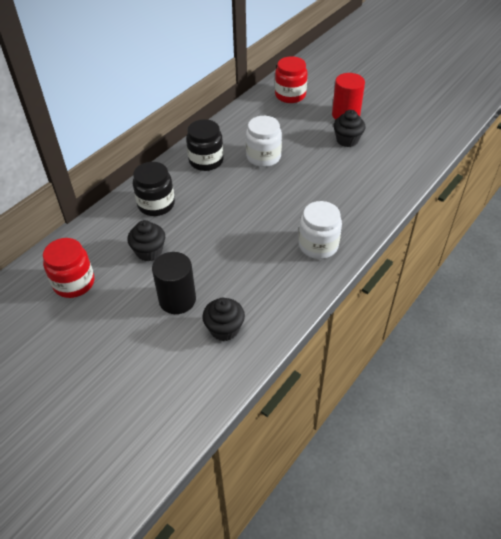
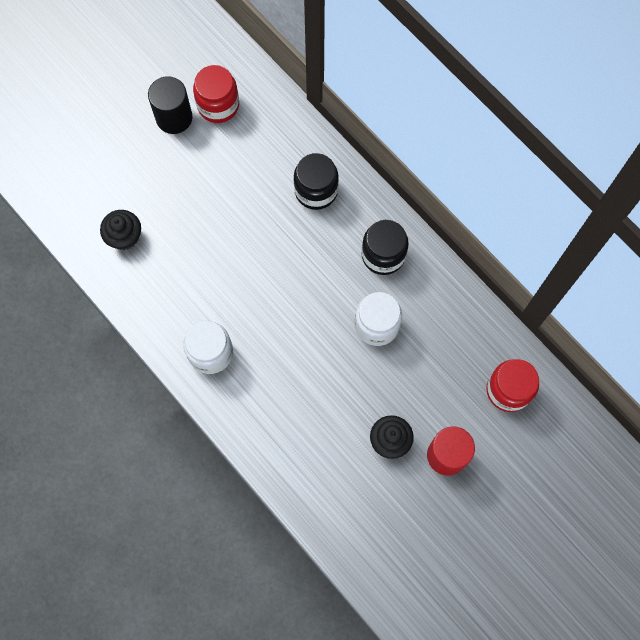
camera: 100 degrees right, 25 degrees up
black cupcake [127,220,165,262] -> none
black cylinder [152,252,196,314] -> black cylinder moved to [148,76,193,134]

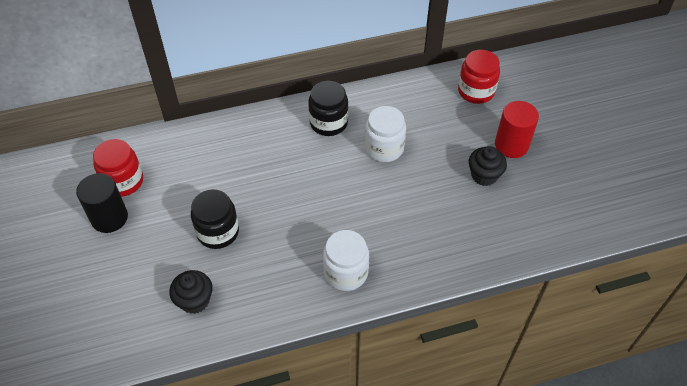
camera: 65 degrees left, 20 degrees down
black jar [294,153,339,210] -> black jar moved to [191,189,239,249]

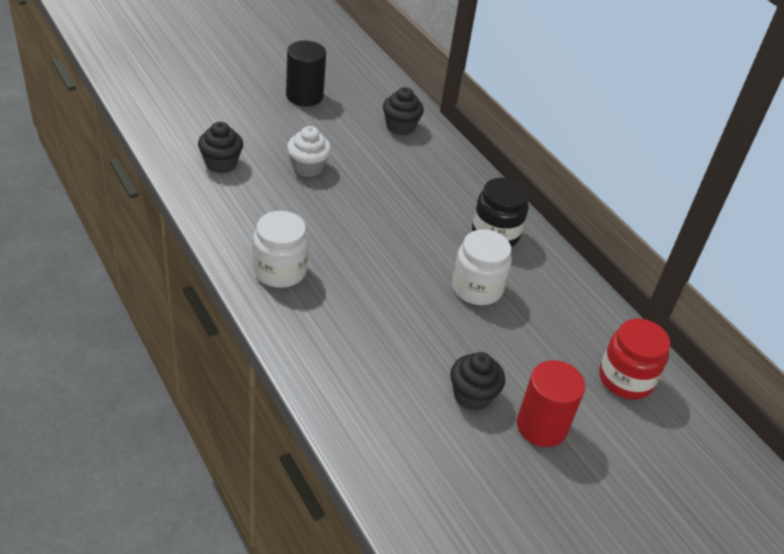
camera: 70 degrees right, 10 degrees down
red jar [93,139,143,197] -> none
black jar [191,189,239,249] -> white cupcake [287,126,331,177]
none -> black cupcake [383,87,424,135]

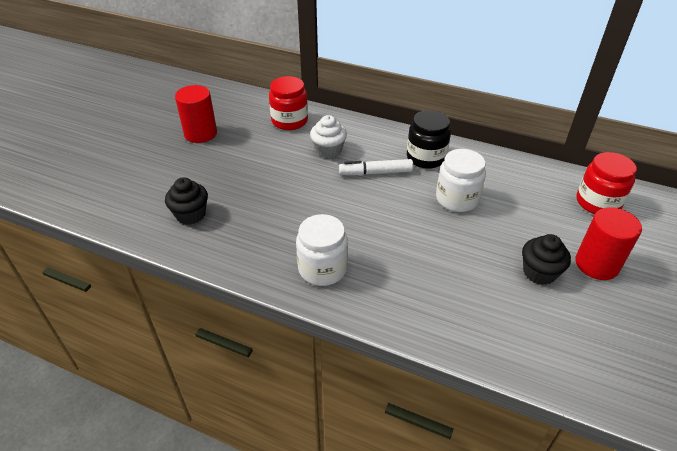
camera: 30 degrees left, 0 degrees up
black cylinder [286,41,326,106] -> red cylinder [175,85,217,143]
white cupcake [287,126,331,177] -> white cupcake moved to [310,115,347,158]
black cupcake [383,87,424,135] -> red jar [269,76,308,130]
none -> white marker [339,159,413,175]

